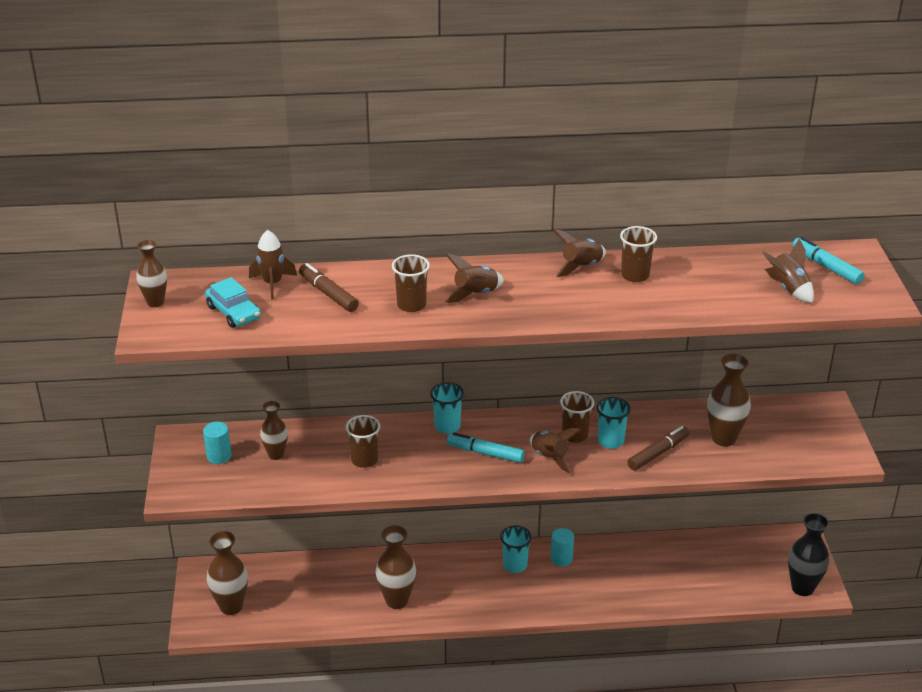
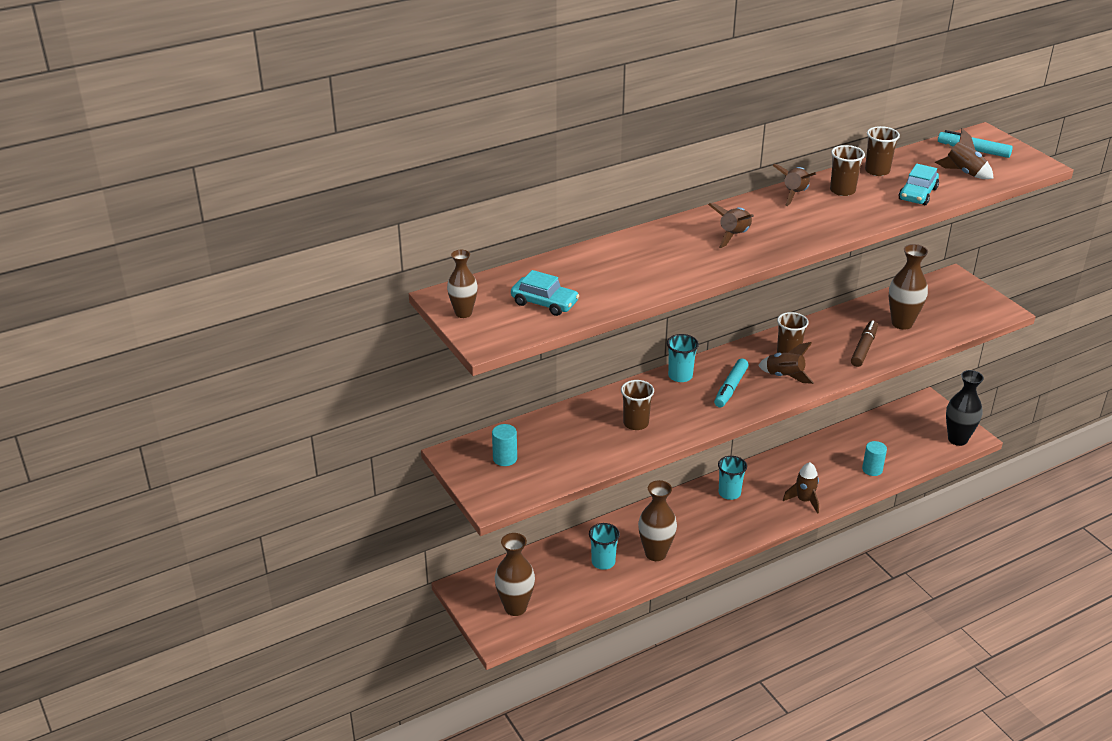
camera: 25 degrees left, 0 degrees up
brown rocket [249,230,297,300] -> brown rocket moved to [783,462,819,514]
brown vase [260,401,288,460] -> none
brown marker [299,263,359,312] -> none
brown cup [392,254,430,312] -> brown cup moved to [865,126,900,176]
turquoise marker [447,433,525,463] -> turquoise marker turned 60 degrees counterclockwise [714,359,749,408]
turquoise cylinder [551,528,574,566] -> turquoise cylinder moved to [862,441,887,476]
turquoise cup [597,397,631,449] -> turquoise cup moved to [589,523,620,570]
none -> turquoise car [898,164,939,205]

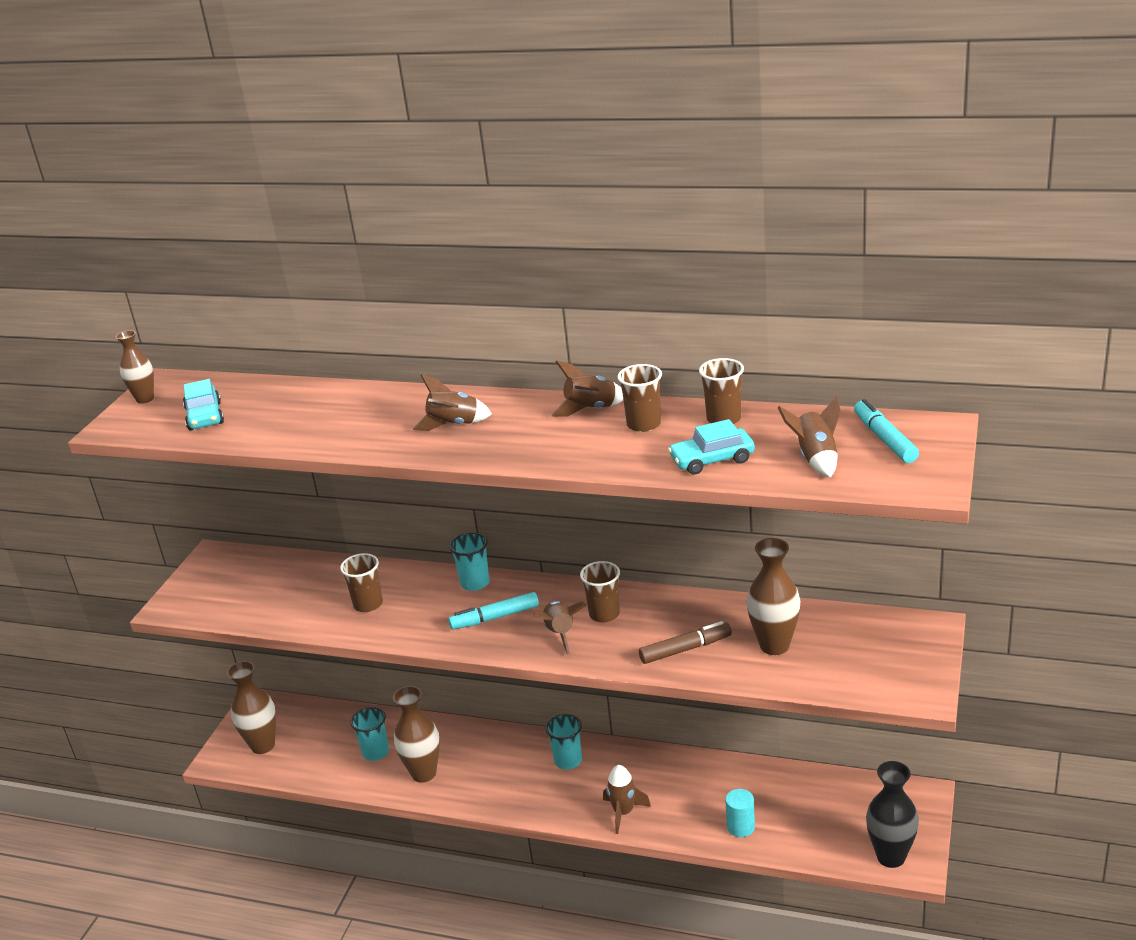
camera: 50 degrees right, 5 degrees down
turquoise cylinder [492,424,517,466] -> none

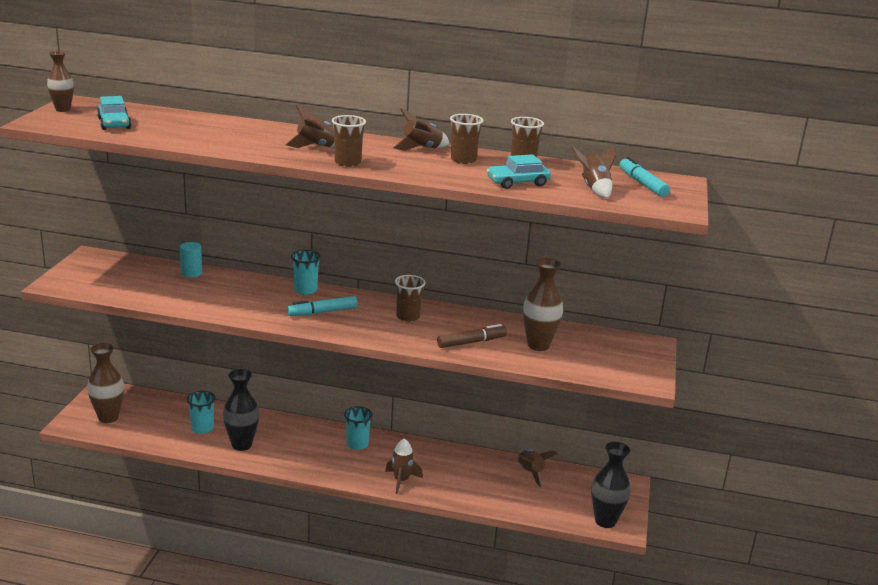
camera: 10 degrees left, 5 degrees down
brown cup [340,553,383,612] -> brown cup moved to [332,115,366,167]
brown vase [393,686,440,783] -> black vase [223,369,260,451]
brown rocket [534,601,587,655] -> brown rocket moved to [518,449,558,487]
turquoise cylinder [725,789,755,837] -> turquoise cylinder moved to [180,242,202,278]

